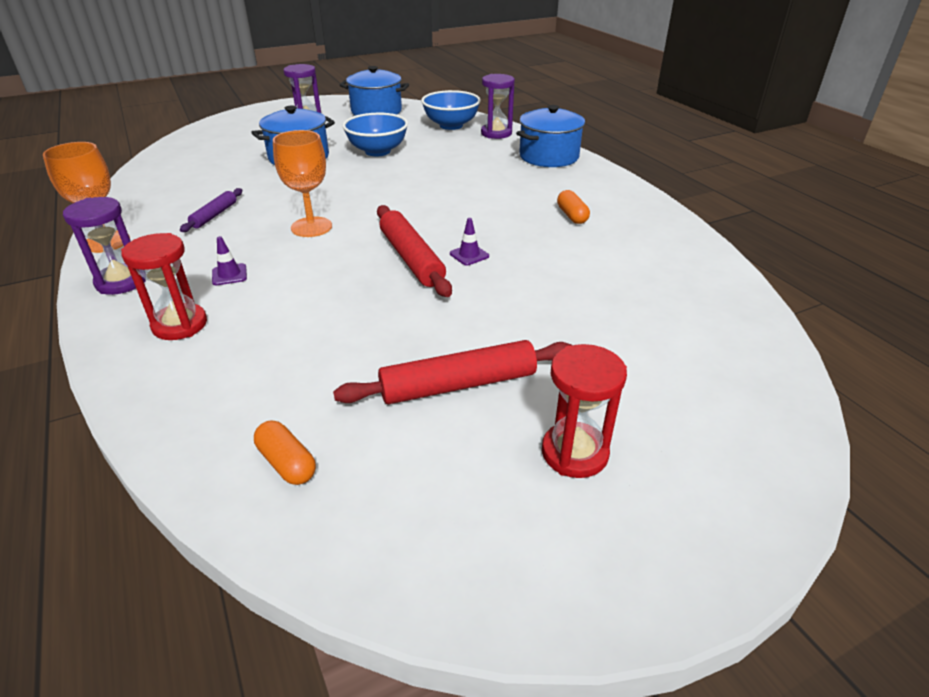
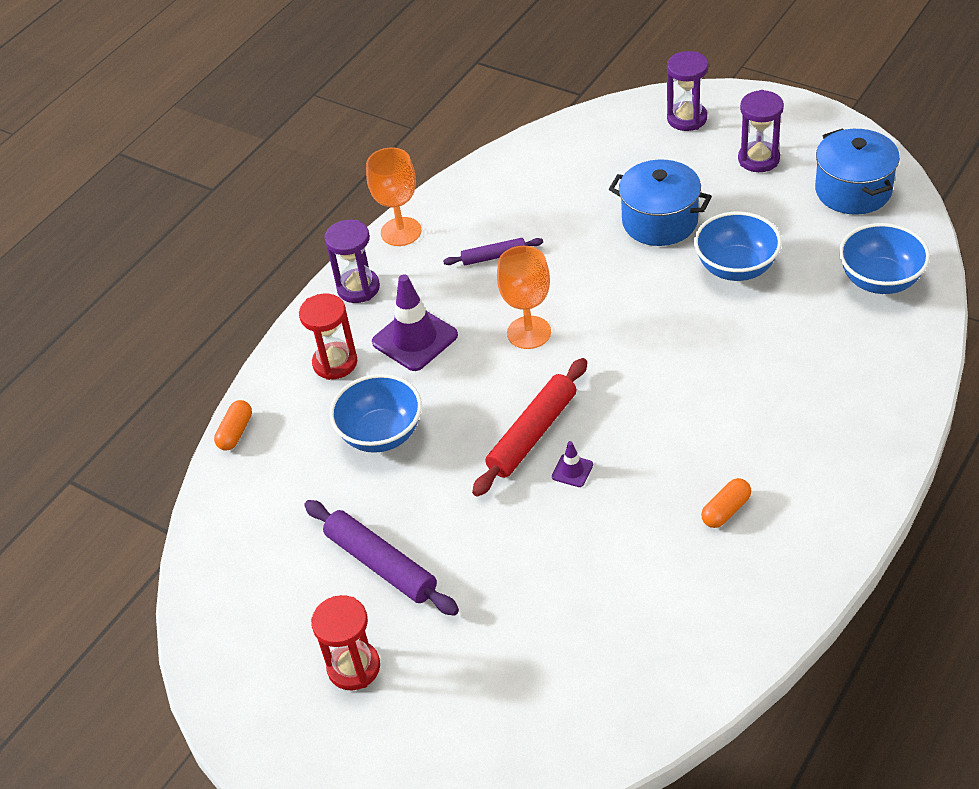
camera: 65 degrees right, 10 degrees up
purple traffic cone [212,236,247,285] -> purple traffic cone [372,274,458,371], size x2.13
orange capsule [254,420,316,485] -> orange capsule moved to [214,400,252,451]
red rolling pin [333,340,573,404] -> purple rolling pin [304,500,459,616]
purple hourglass [481,74,515,139] -> purple hourglass moved to [667,51,708,131]
blue pot [516,105,586,167] -> none
none -> blue bowl [330,374,422,453]

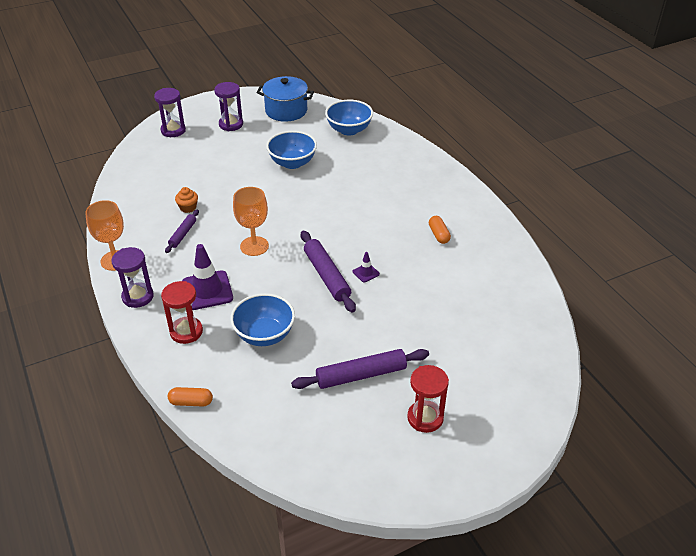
camera: 65 degrees left, 5 degrees down
orange capsule [214,400,252,451] -> orange capsule turned 45 degrees counterclockwise [168,387,213,407]
red rolling pin [472,358,587,496] -> purple rolling pin [301,230,356,313]
blue pot [609,160,712,246] -> none
none -> orange cupcake [175,187,198,213]

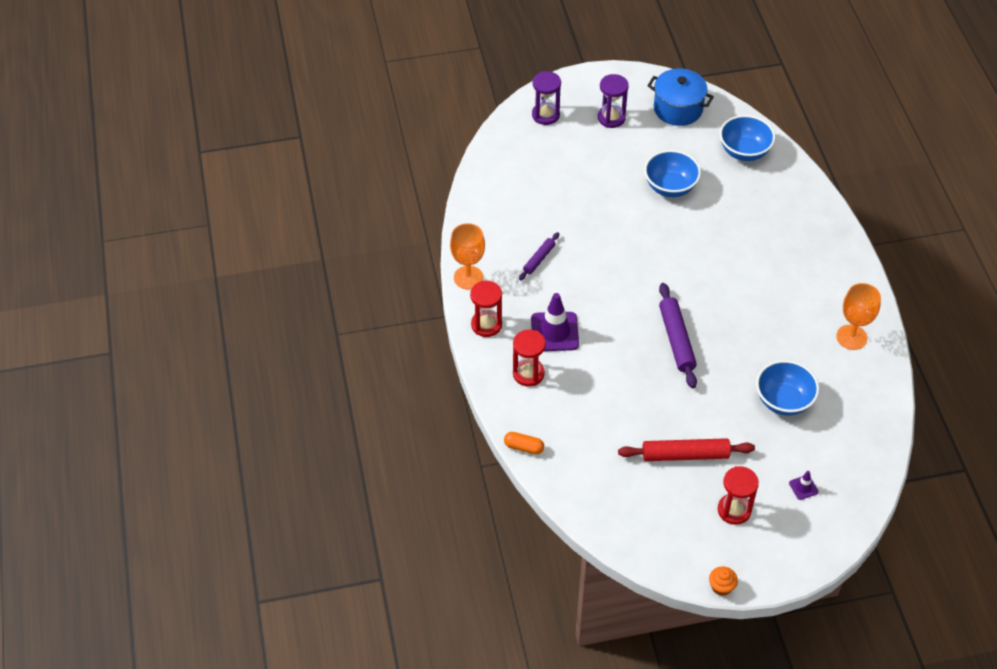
camera: 15 degrees right, 10 degrees up
purple hourglass [111,247,154,308] -> red hourglass [470,281,502,337]
orange cupcake [175,187,198,213] -> orange cupcake moved to [709,566,738,596]
blue bowl [230,293,295,346] -> blue bowl moved to [756,360,819,416]
orange goblet [233,187,269,256] -> orange goblet moved to [836,283,881,350]
purple rolling pin [291,349,429,389] -> red rolling pin [618,438,755,461]
purple traffic cone [353,252,380,282] -> purple traffic cone moved to [789,471,819,500]
orange capsule [429,216,451,244] -> none

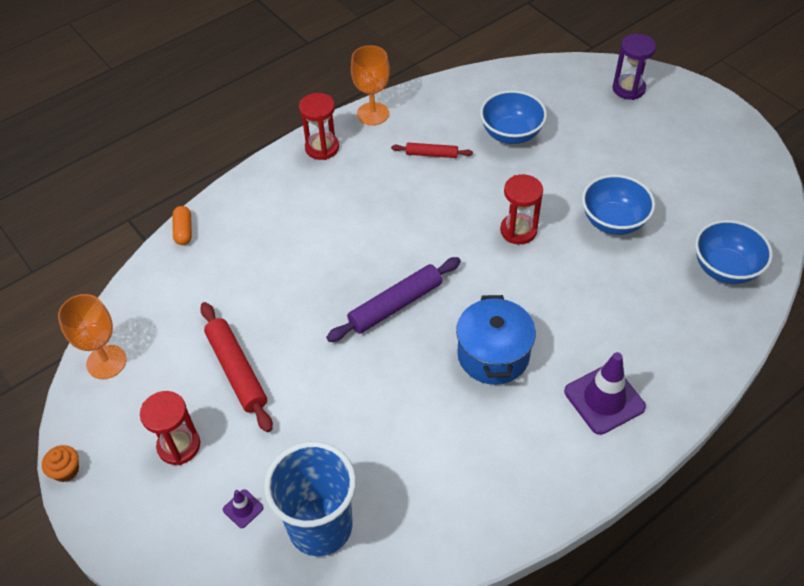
camera: 65 degrees right, 0 degrees up
red hourglass [513,329,546,387] -> red hourglass moved to [500,174,543,244]
purple rolling pin [519,232,559,280] -> red rolling pin [391,143,473,158]
purple traffic cone [531,293,579,351] -> purple traffic cone moved to [564,352,646,435]
purple hourglass [598,74,629,128] -> none
blue pot [647,68,714,126] -> blue pot moved to [456,295,536,385]
blue bowl [756,360,819,416] -> blue bowl moved to [480,90,547,144]
orange goblet [836,283,881,350] -> orange goblet moved to [58,294,127,379]
none -> blue cup [264,442,356,556]

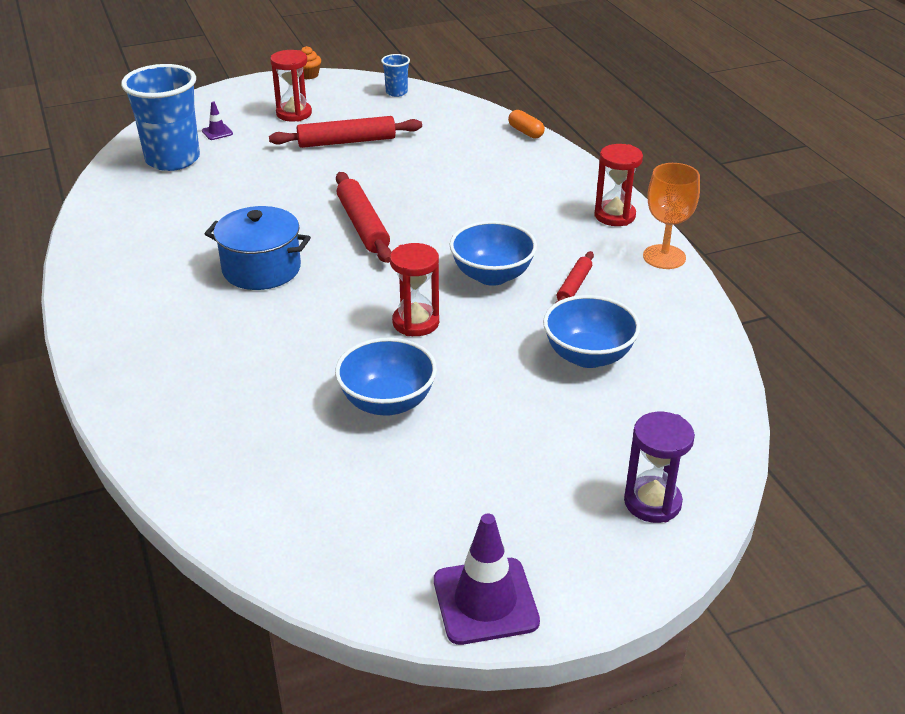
camera: 105 degrees right, 15 degrees down
orange goblet [58,294,127,379] -> blue cup [381,54,410,97]
orange capsule [172,206,192,245] -> orange capsule turned 45 degrees clockwise [508,110,545,139]
purple rolling pin [326,257,461,342] -> red rolling pin [336,172,392,263]
purple traffic cone [564,352,646,435] -> purple traffic cone moved to [434,513,540,645]
blue bowl [695,220,773,284] -> blue bowl moved to [449,221,537,286]

